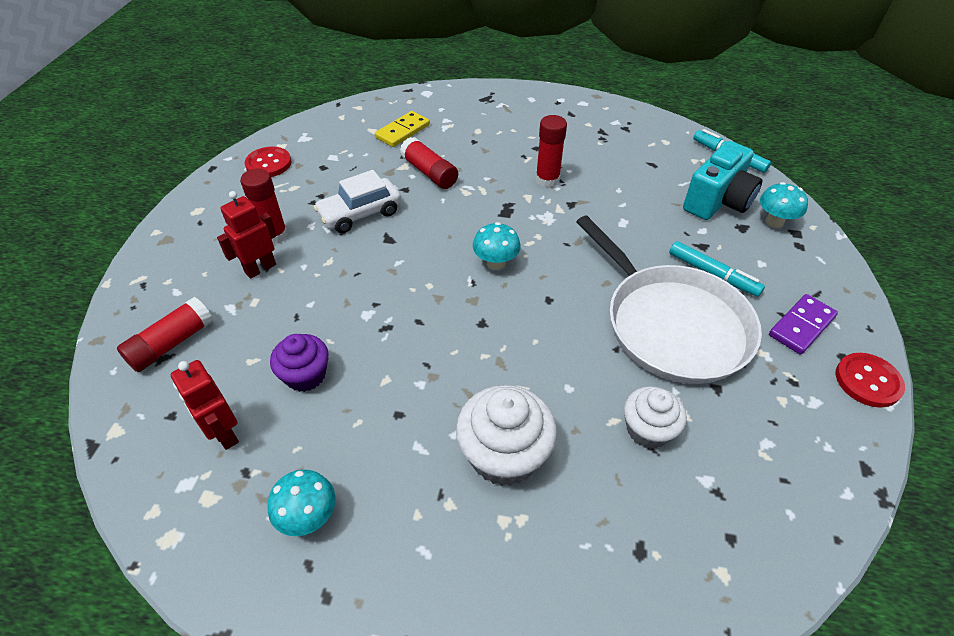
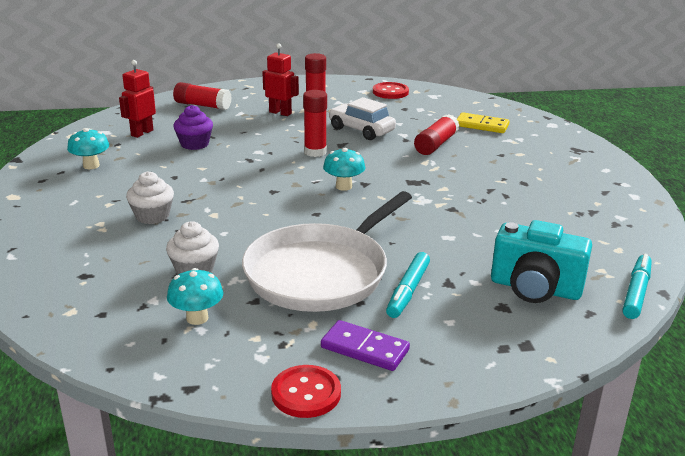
camera: 70 degrees right, 20 degrees down
white cupcake [456,385,557,486] -> white cupcake [126,171,174,224], size x0.64
red glue stick [536,115,567,188] -> red glue stick moved to [303,90,327,157]
turquoise mushroom [760,182,808,228] -> turquoise mushroom moved to [167,268,223,325]

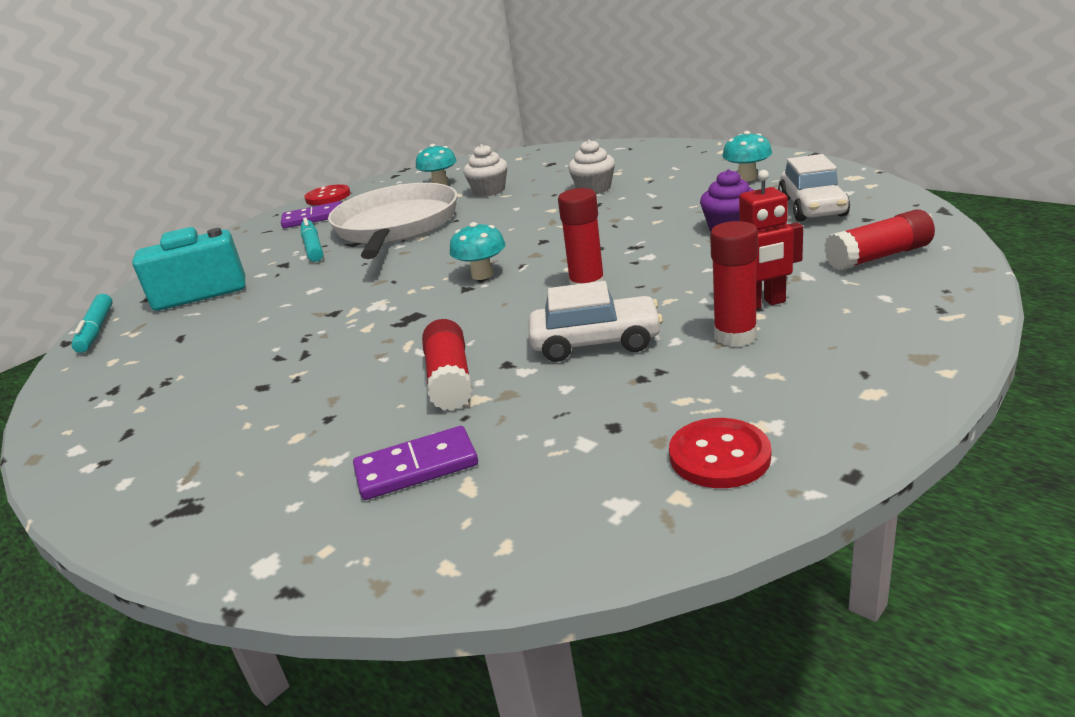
camera: 145 degrees right, 0 degrees up
red robot [119,60,156,138] -> white car [778,154,850,222]
yellow domino [457,112,510,133] -> purple domino [353,426,478,500]

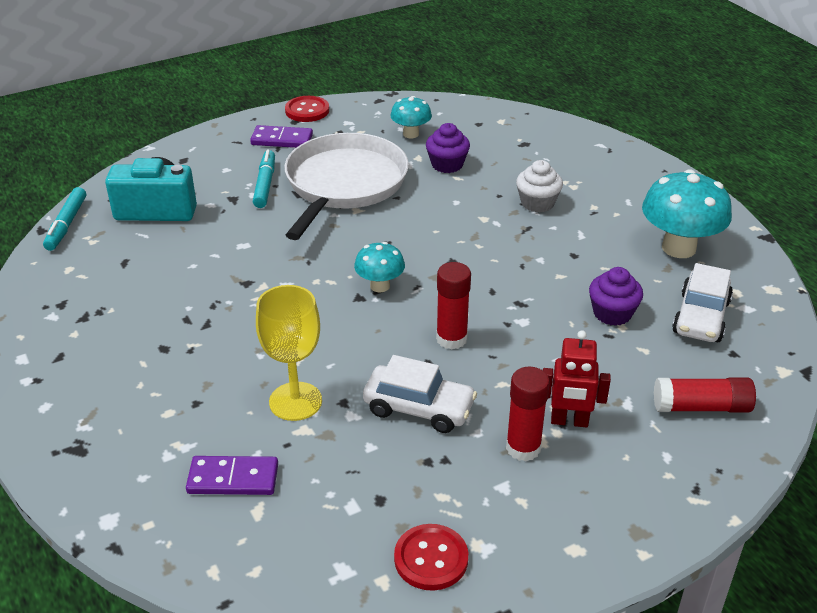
camera: 15 degrees right, 10 degrees up
red glue stick [422,319,473,411] -> yellow goblet [256,285,322,421]
white cupcake [463,144,507,197] -> purple cupcake [426,123,470,173]
turquoise mushroom [722,131,772,182] -> turquoise mushroom [642,169,732,258], size x1.79

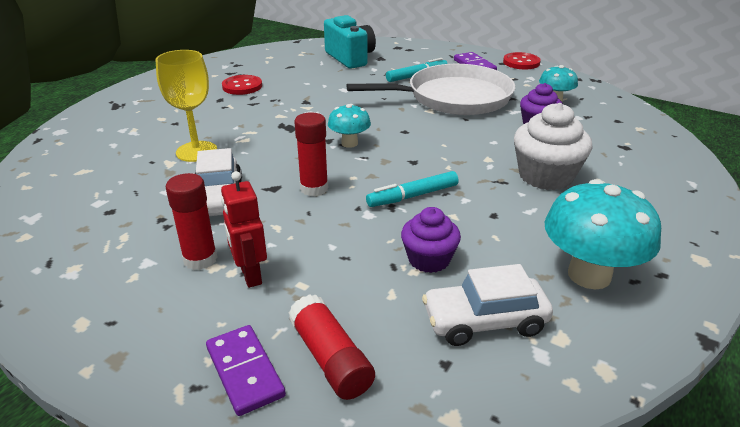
camera: 60 degrees right, 5 degrees down
turquoise marker [43,187,86,251] -> turquoise marker moved to [366,171,459,207]
purple domino [186,456,278,495] -> purple domino moved to [206,325,286,416]
red button [394,524,468,591] -> red button moved to [222,75,262,95]
white cupcake [516,160,563,212] -> white cupcake [514,103,592,190], size x1.55

